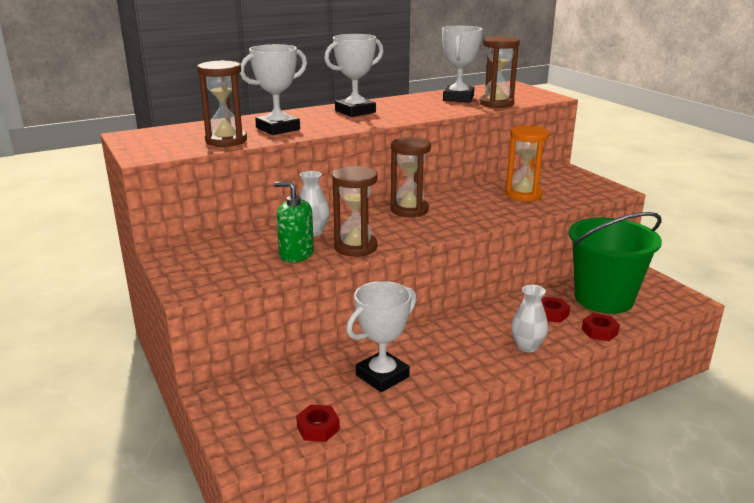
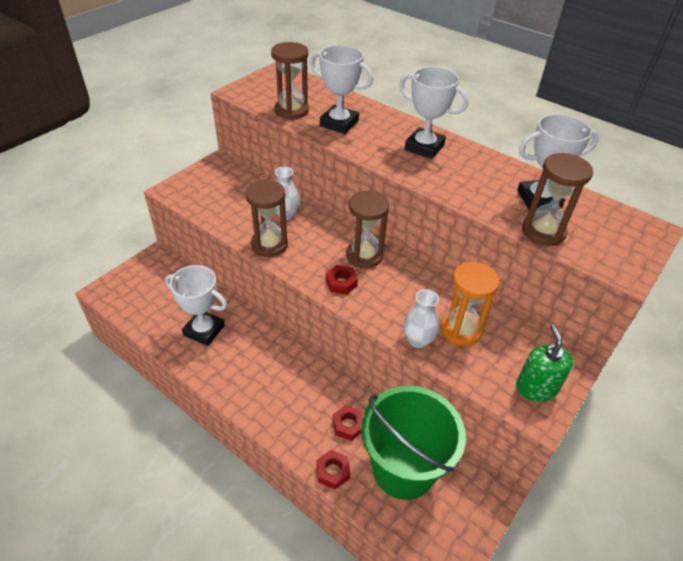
camera: 65 degrees right, 20 degrees up
green soap dispenser [274,181,314,262] -> green soap dispenser moved to [516,324,573,402]
red nut [296,405,340,442] -> red nut moved to [326,265,358,295]
white vase [511,285,548,352] -> white vase moved to [403,289,439,348]

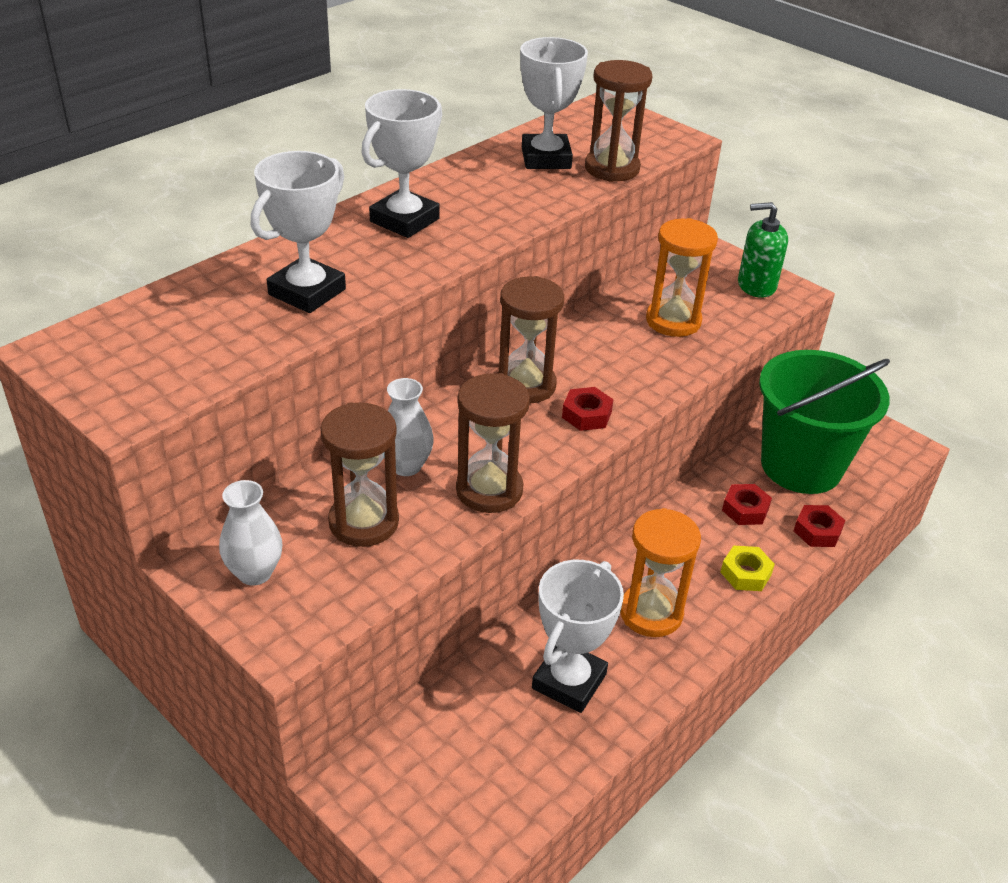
camera: 85 degrees left, 5 degrees down
brown hourglass [271,42,309,120] -> brown hourglass moved to [321,402,399,547]
white vase [403,289,439,348] -> white vase moved to [219,480,282,586]
none -> orange hourglass [620,508,701,637]
none -> yellow nut [721,546,775,591]

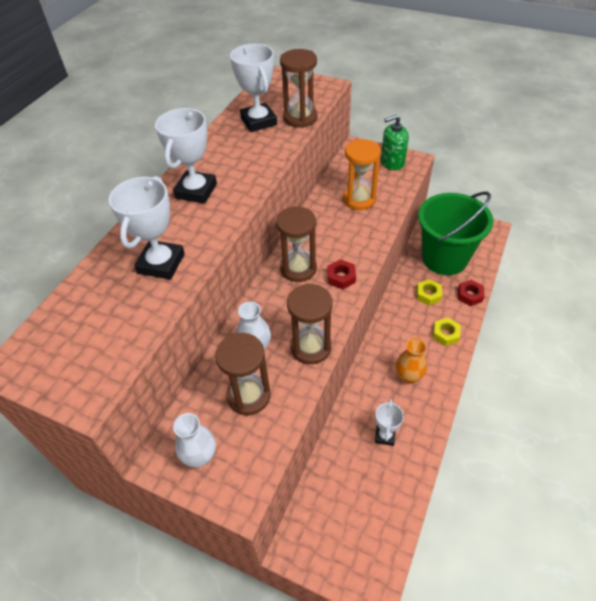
camera: 15 degrees left, 10 degrees up
white trophy [532,560,624,713] -> white trophy [375,399,404,446], size x0.58
orange hourglass [620,508,701,637] -> orange vase [396,338,427,384]
red nut [722,484,772,525] -> yellow nut [416,279,442,306]

